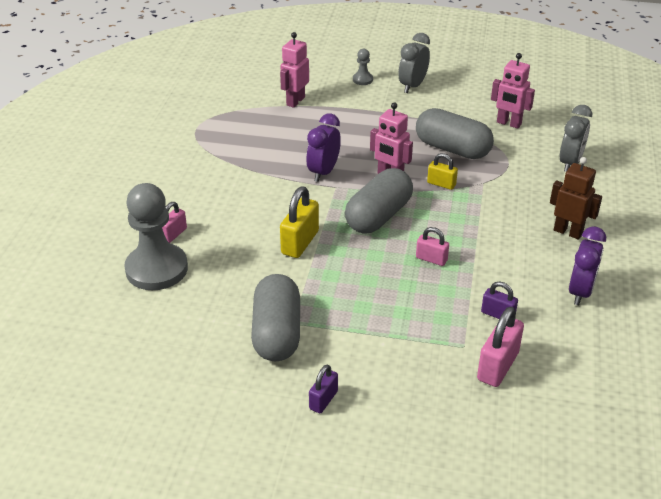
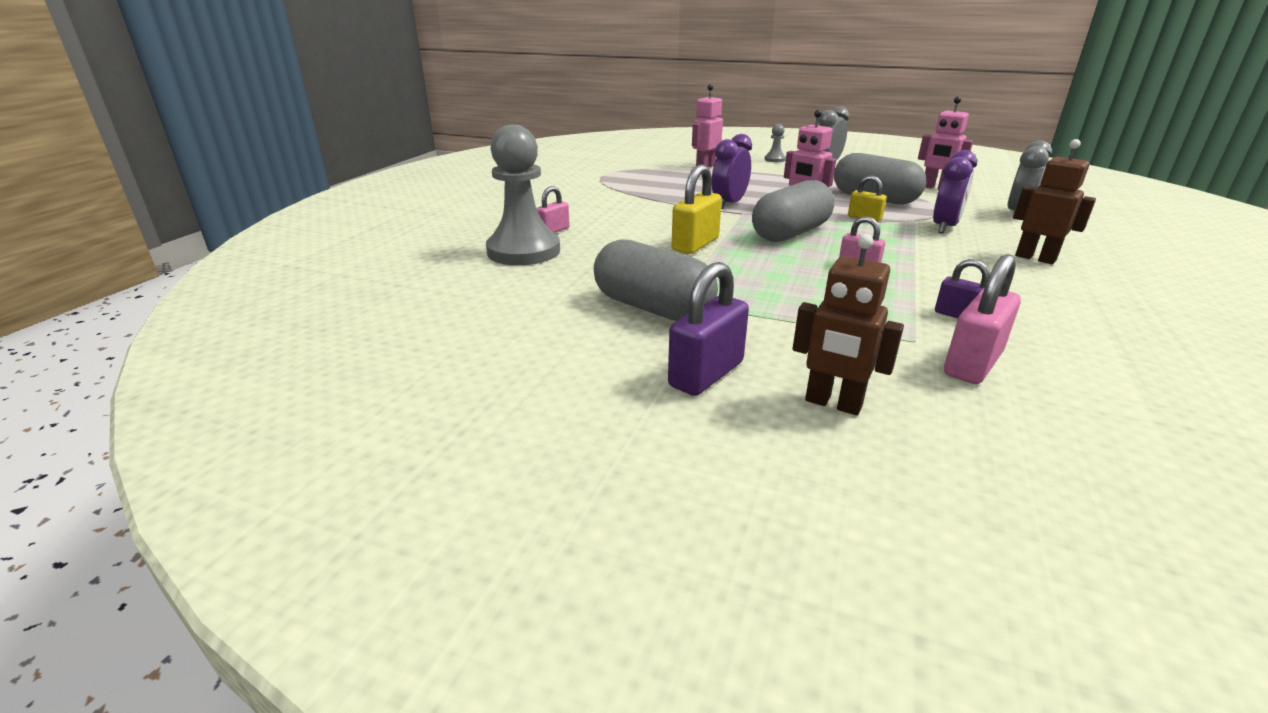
camera: 10 degrees right, 10 degrees down
grey capsule [251,274,300,361] -> grey capsule turned 60 degrees counterclockwise [594,239,718,321]
purple padlock [309,364,338,413] -> purple padlock [668,262,749,396], size x1.67
purple clock [569,226,606,305] -> purple clock moved to [933,150,977,234]
none -> brown robot [793,234,904,415]

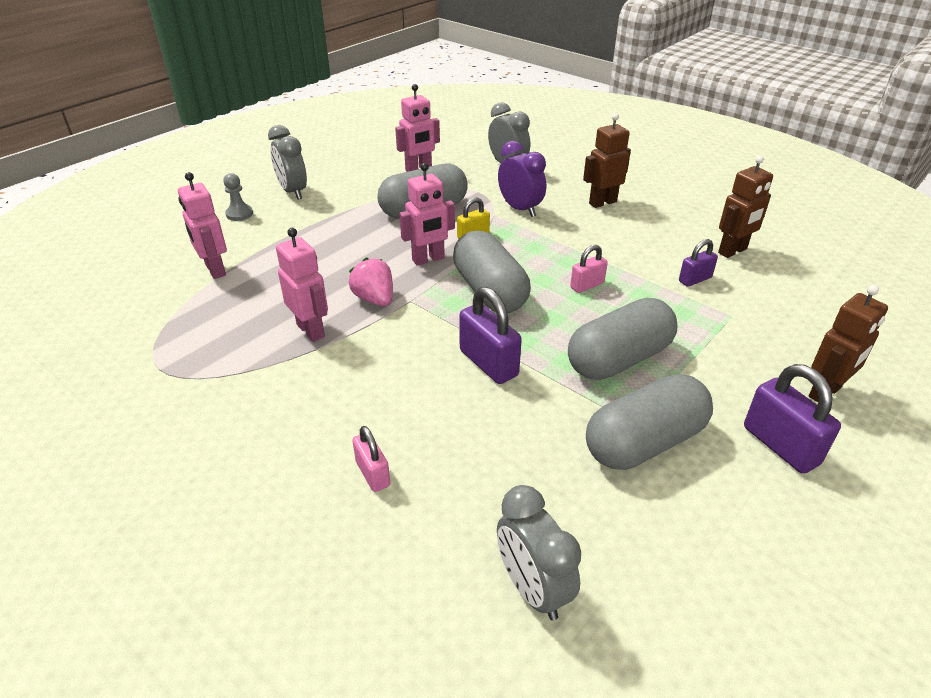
camera: 70 degrees left, 10 degrees up
grey pawn [486,125,560,265] -> none
yellow padlock [672,165,722,254] -> purple padlock [459,287,522,384]
purple clock [712,134,752,209] -> pink strawberry [349,257,393,306]
pink padlock [944,254,1021,384] -> none
none -> pink robot [276,228,328,342]
none -> grey clock [497,485,581,621]
none -> grey capsule [568,298,678,380]
none -> brown robot [718,155,773,258]

